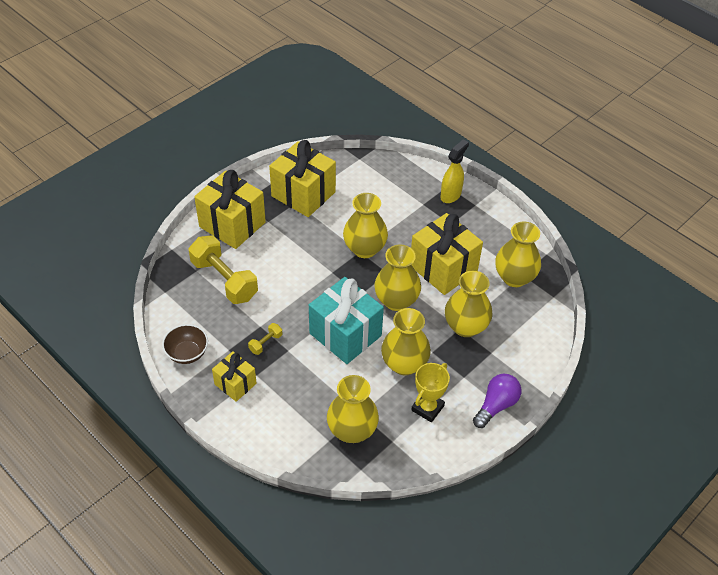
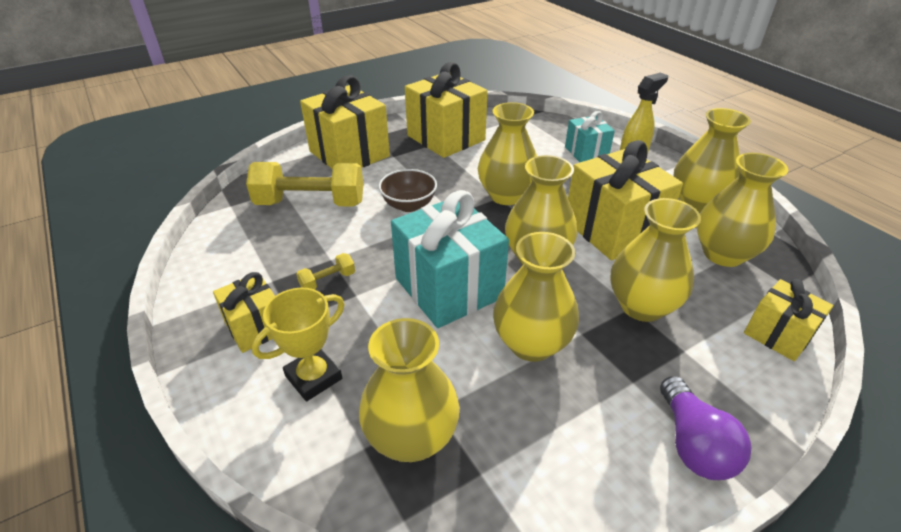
camera: 15 degrees right, 10 degrees down
brown bowl [162,324,208,364] -> brown bowl moved to [379,169,437,212]
yellow dumbbell [189,235,258,304] -> yellow dumbbell turned 60 degrees counterclockwise [246,162,363,207]
yellow trophy [411,363,450,423] -> yellow trophy moved to [252,288,344,402]
purple light bulb [473,374,521,428] -> purple light bulb turned 120 degrees clockwise [660,376,751,480]
none -> turquoise gift [565,111,615,162]
none -> yellow vase [674,108,751,212]
none -> yellow gift [744,279,833,361]

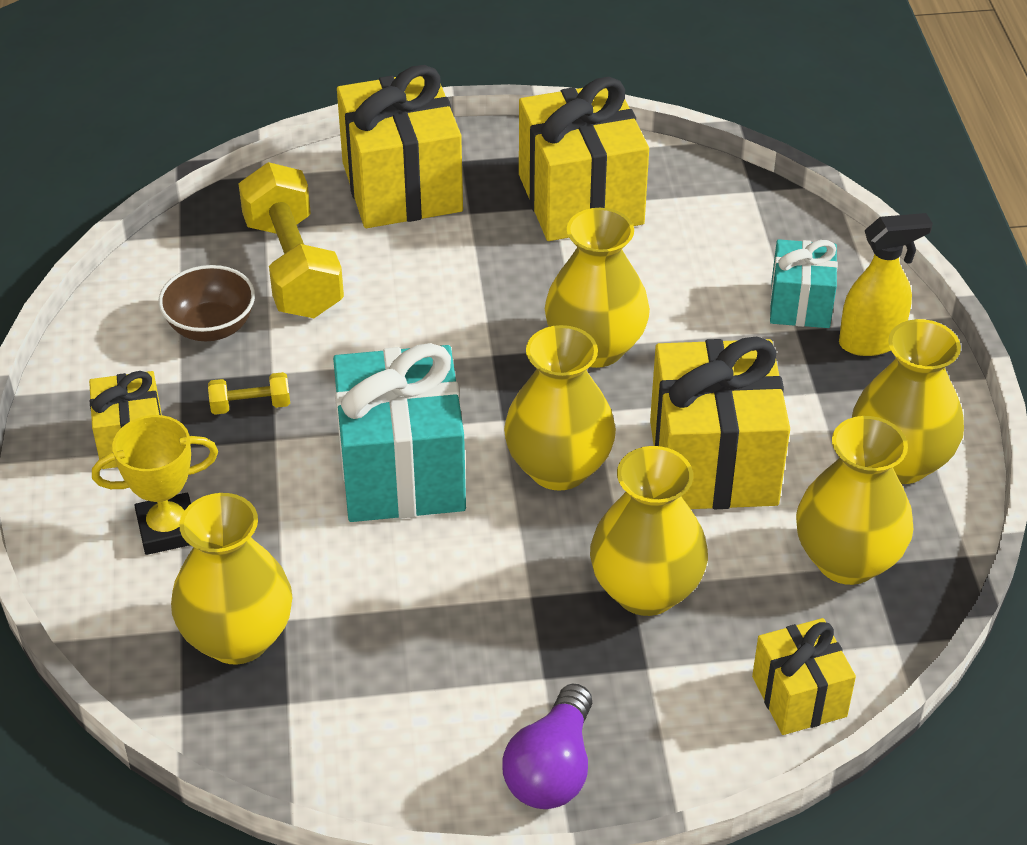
camera: 25 degrees right, 5 degrees up
yellow dumbbell [246,162,363,207] -> yellow dumbbell turned 45 degrees clockwise [239,162,344,318]
brown bowl [379,169,437,212] -> brown bowl moved to [158,265,255,341]
yellow vase [493,232,579,362] -> none

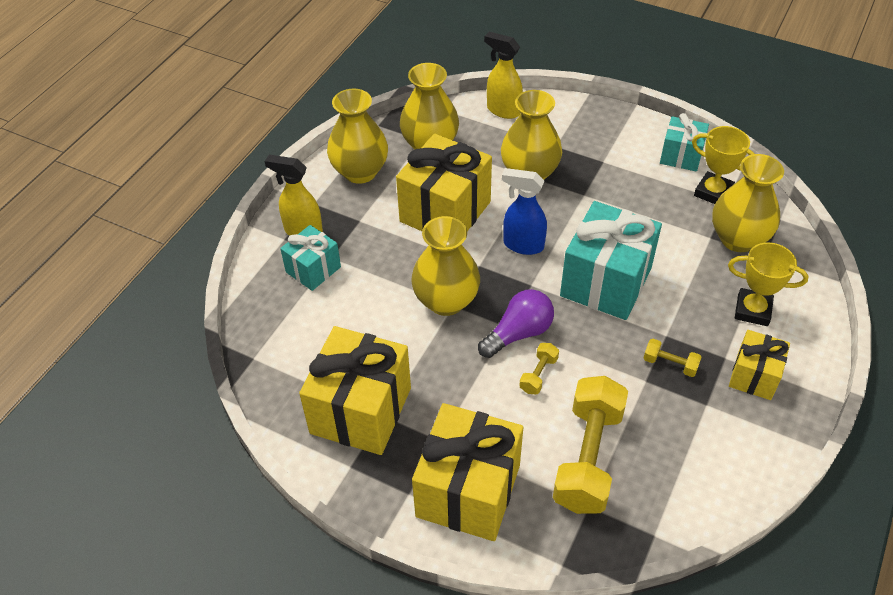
camera: 145 degrees left, 5 degrees up
brown bowl [158,265,255,341] -> none
purple light bulb [502,684,592,809] -> purple light bulb moved to [478,289,554,358]
yellow vase [504,325,616,491] -> blue spray bottle [502,168,547,255]
yellow gift [752,618,856,735] -> yellow spray bottle [484,32,523,119]
none -> yellow dumbbell [519,343,559,394]
none -> turquoise gift [660,113,709,172]
none -> yellow trophy [692,126,755,204]

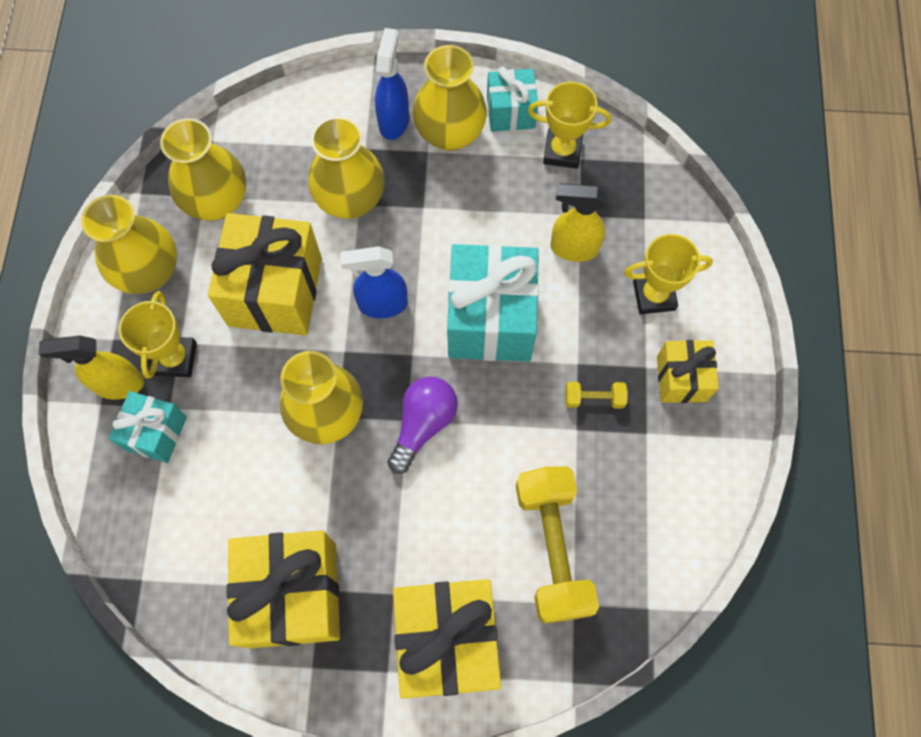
camera: 25 degrees left, 20 degrees up
yellow spray bottle [484,32,523,119] -> yellow spray bottle moved to [550,183,607,262]
yellow dumbbell [519,343,559,394] -> none
yellow vase [712,154,784,252] -> yellow vase moved to [413,45,487,151]
none -> yellow trophy [119,291,197,379]
none -> blue spray bottle [375,28,409,140]

